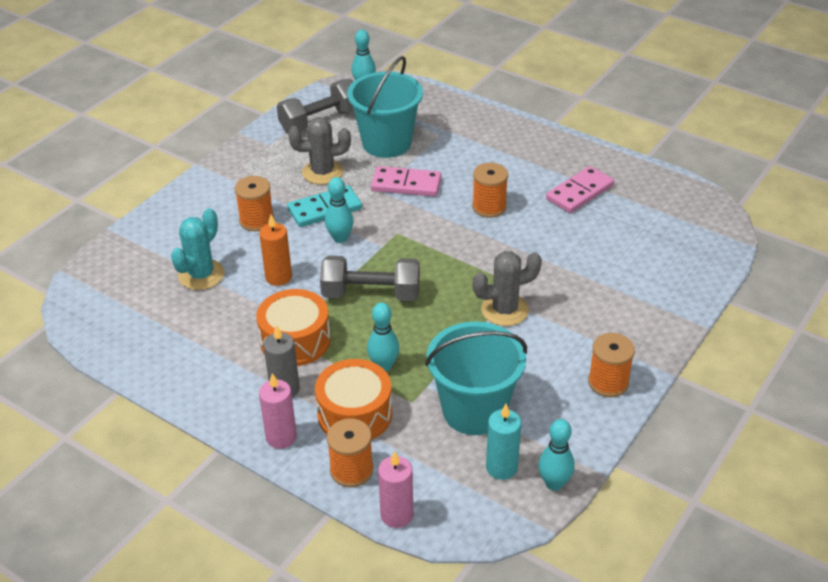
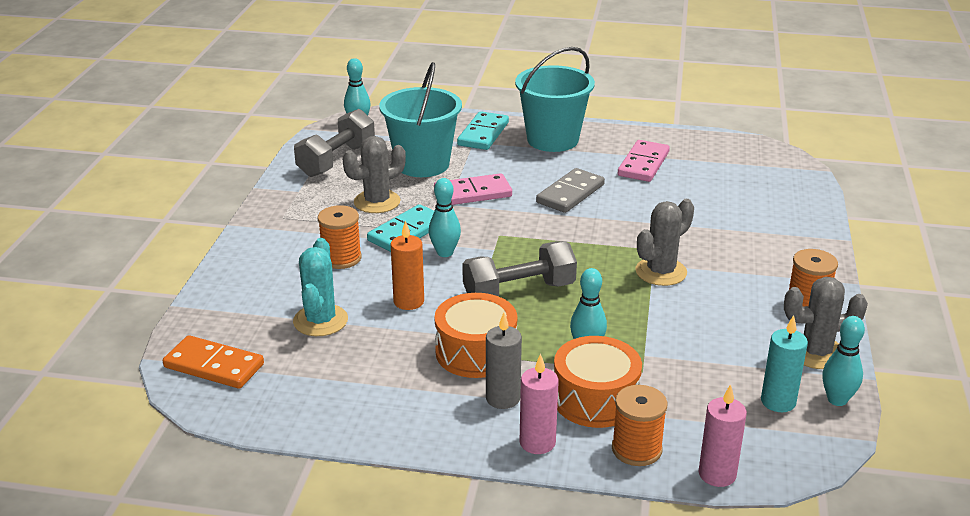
camera: 25 degrees left, 10 degrees down
turquoise bucket [425,322,527,435] -> turquoise bucket moved to [515,47,595,152]
orange spool [472,163,508,218] -> grey domino [536,168,605,213]
none -> orange domino [163,335,264,389]
none -> turquoise domino [457,111,509,150]
none -> grey cactus [784,277,868,369]

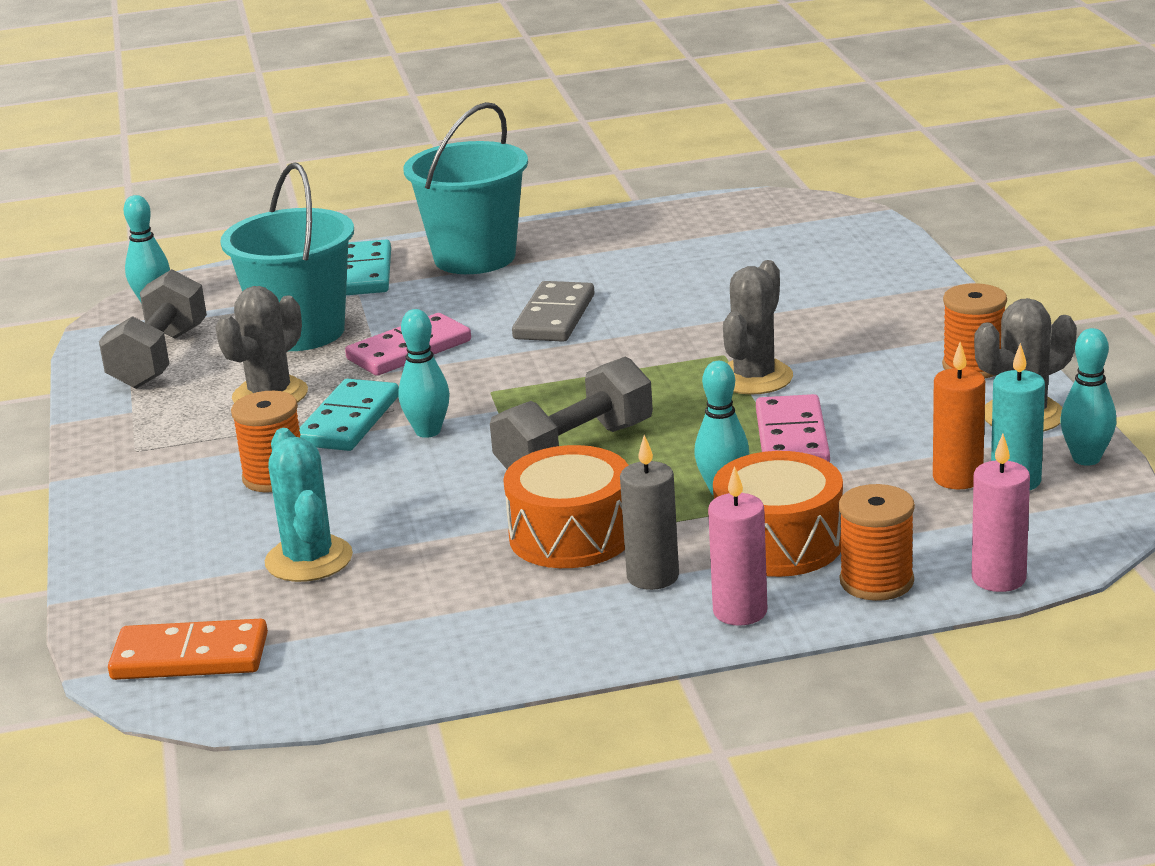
camera: 20 degrees left, 5 degrees down
orange candle [391,220,424,310] -> orange candle moved to [933,342,985,489]
pink domino [618,140,670,182] -> pink domino moved to [756,394,830,462]

